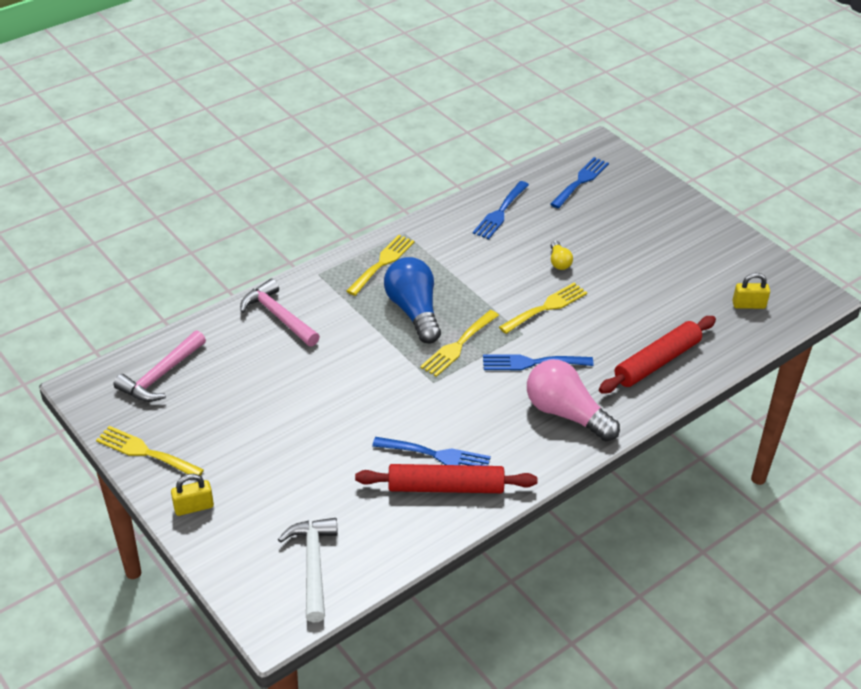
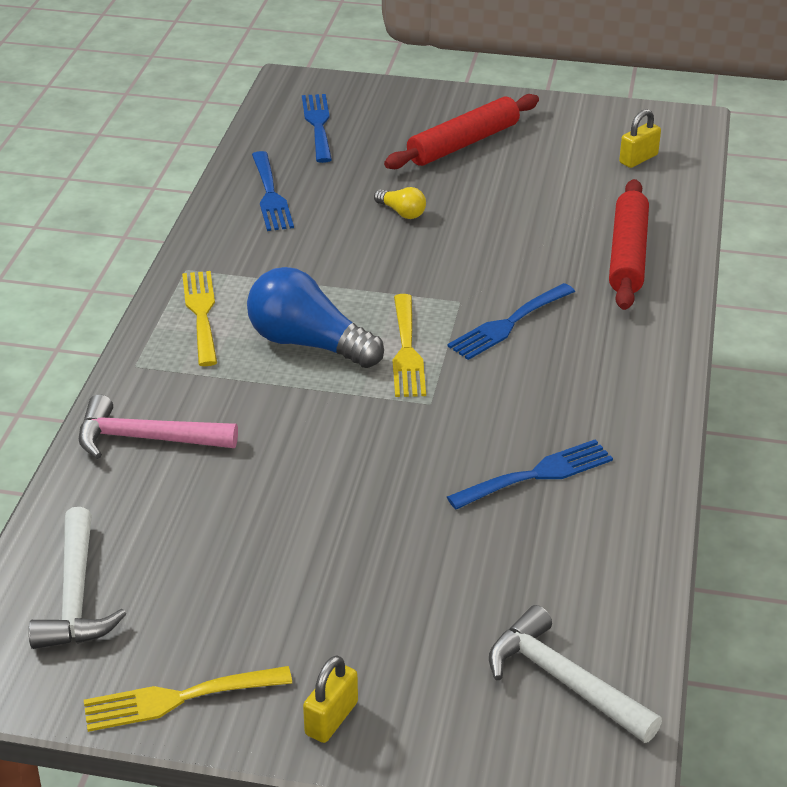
camera: 40 degrees left, 5 degrees down
pink hammer [113,330,206,402] -> white hammer [29,507,126,649]
red rolling pin [355,464,538,493] -> red rolling pin moved to [384,94,539,169]
yellow fork [499,283,587,334] -> none
pink light bulb [527,359,620,441] -> none

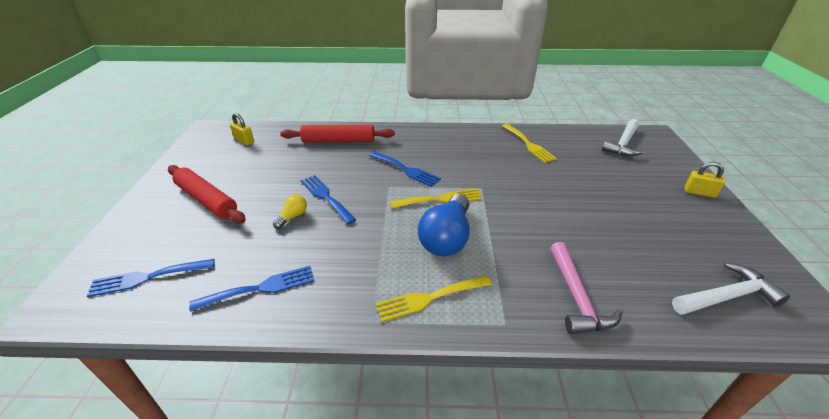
camera: 100 degrees left, 0 degrees up
yellow fork [84,666,292,732] -> yellow fork moved to [502,124,557,163]
blue fork [447,440,613,509] -> blue fork moved to [301,175,356,225]

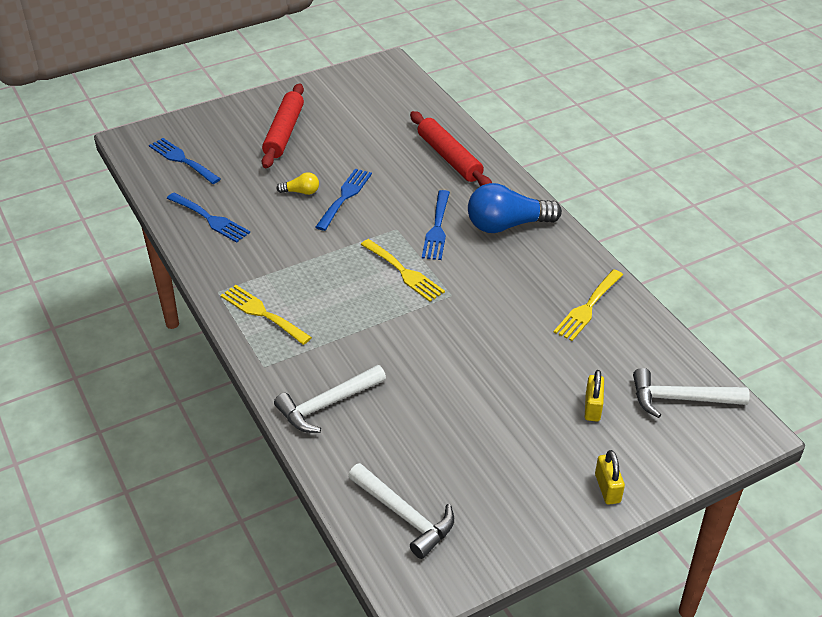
camera: 60 degrees right, 5 degrees up
yellow padlock [230,113,254,146] -> yellow padlock moved to [585,370,604,422]
blue light bulb [418,194,470,256] -> blue light bulb moved to [468,183,562,233]
pink hammer [550,242,623,334] -> white hammer [274,365,386,433]

